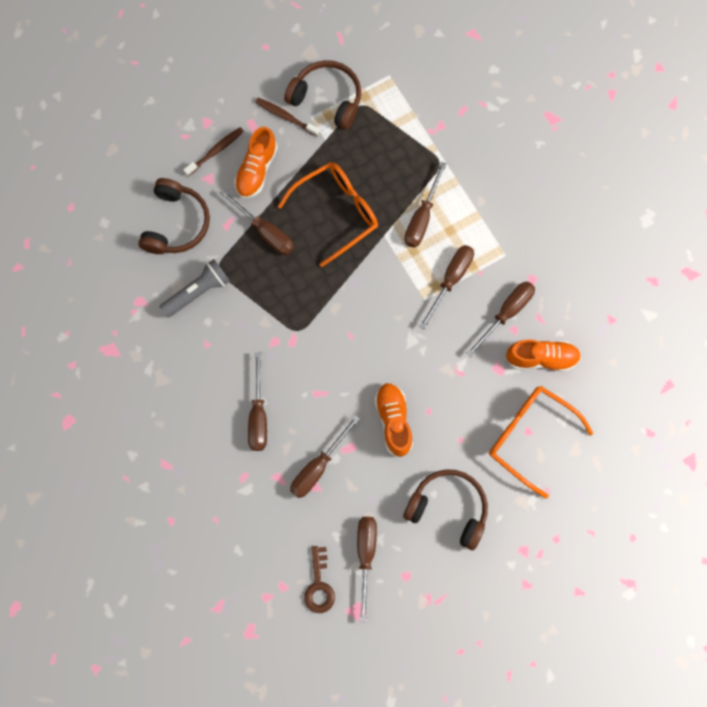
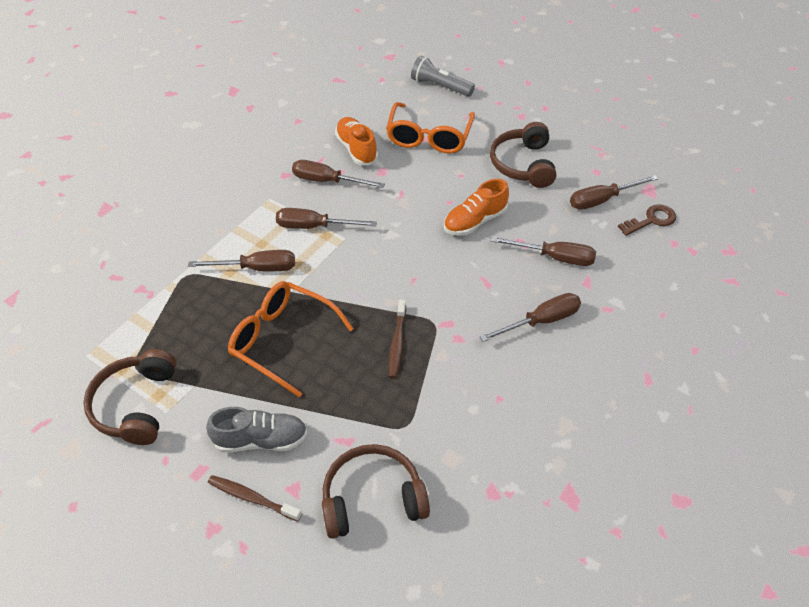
camera: 115 degrees left, 25 degrees down
grey flashlight [160,259,230,318] -> grey flashlight moved to [411,56,475,97]
brown screwdriver [220,189,294,255] -> none
orange shoe [234,127,278,198] -> grey shoe [206,407,308,453]
brown toothbrush [255,98,320,137] -> brown toothbrush moved to [389,300,406,378]

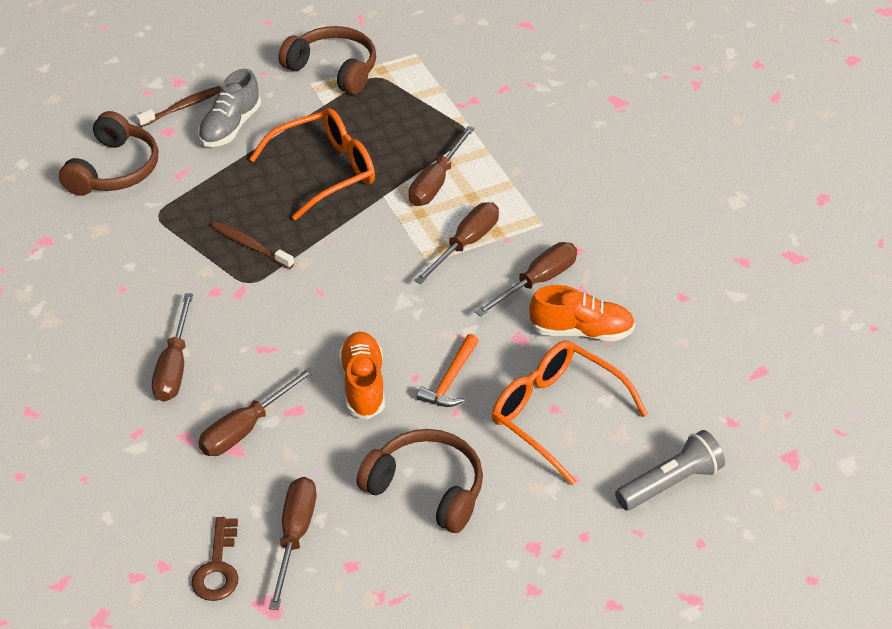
camera: 120 degrees right, 5 degrees down
none -> orange hammer [417,334,479,407]

